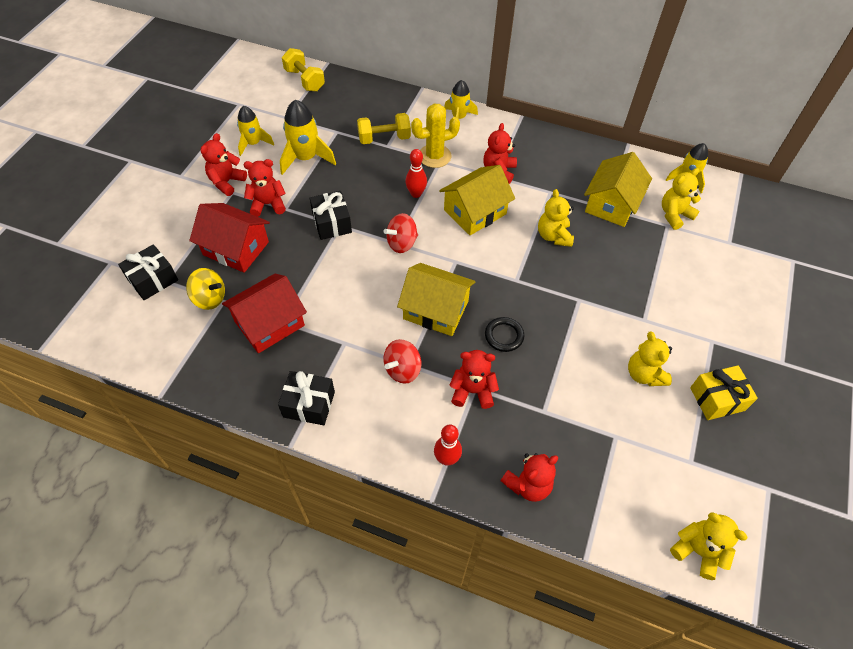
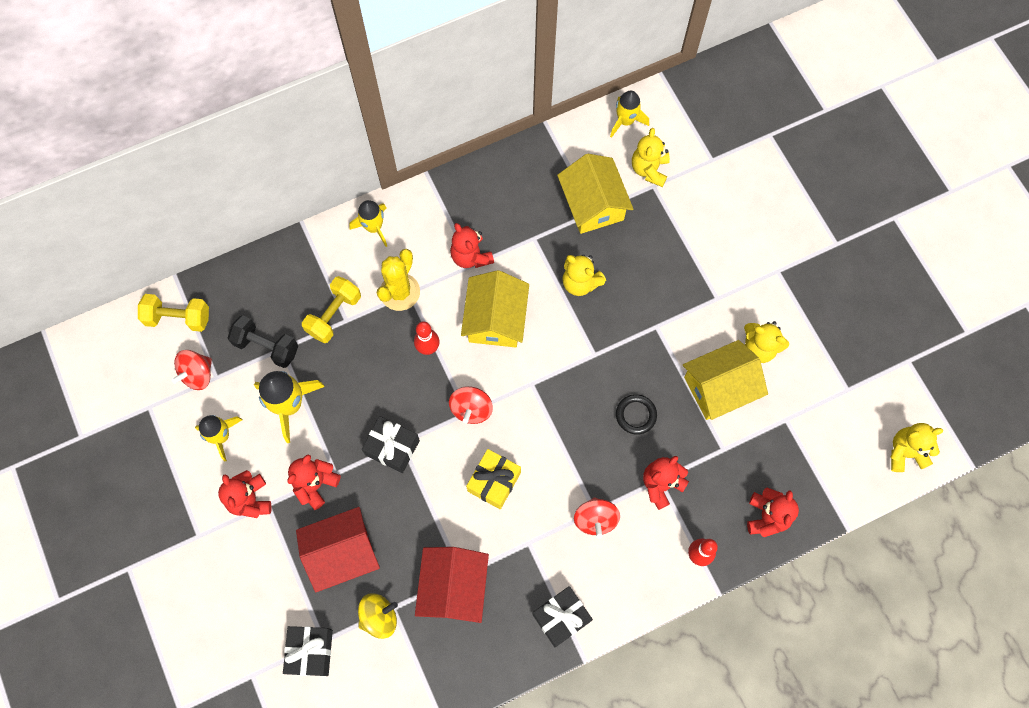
camera: 45 degrees left, 15 degrees up
yellow house [397,263,475,336] -> yellow house moved to [683,340,768,420]
yellow gift [690,365,758,420] -> yellow gift moved to [466,449,521,509]
none -> red spinning top [172,350,212,390]
none -> black dumbbell [228,315,298,368]

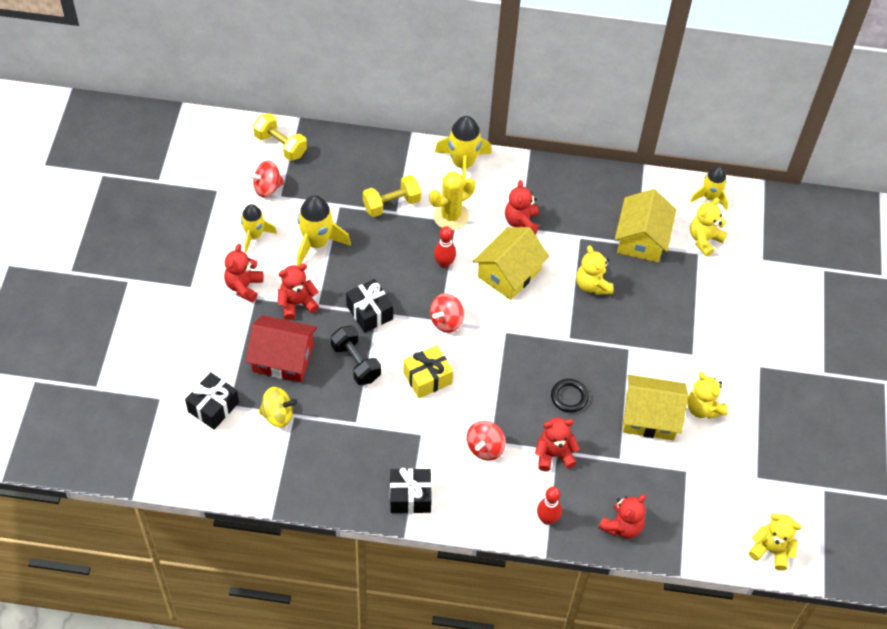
camera: 30 degrees right, 15 degrees down
black dumbbell [228,315,298,368] -> black dumbbell moved to [331,326,381,385]
yellow rocket [349,200,387,247] -> yellow rocket [435,116,492,188], size x1.51
red house [415,547,489,623] -> none

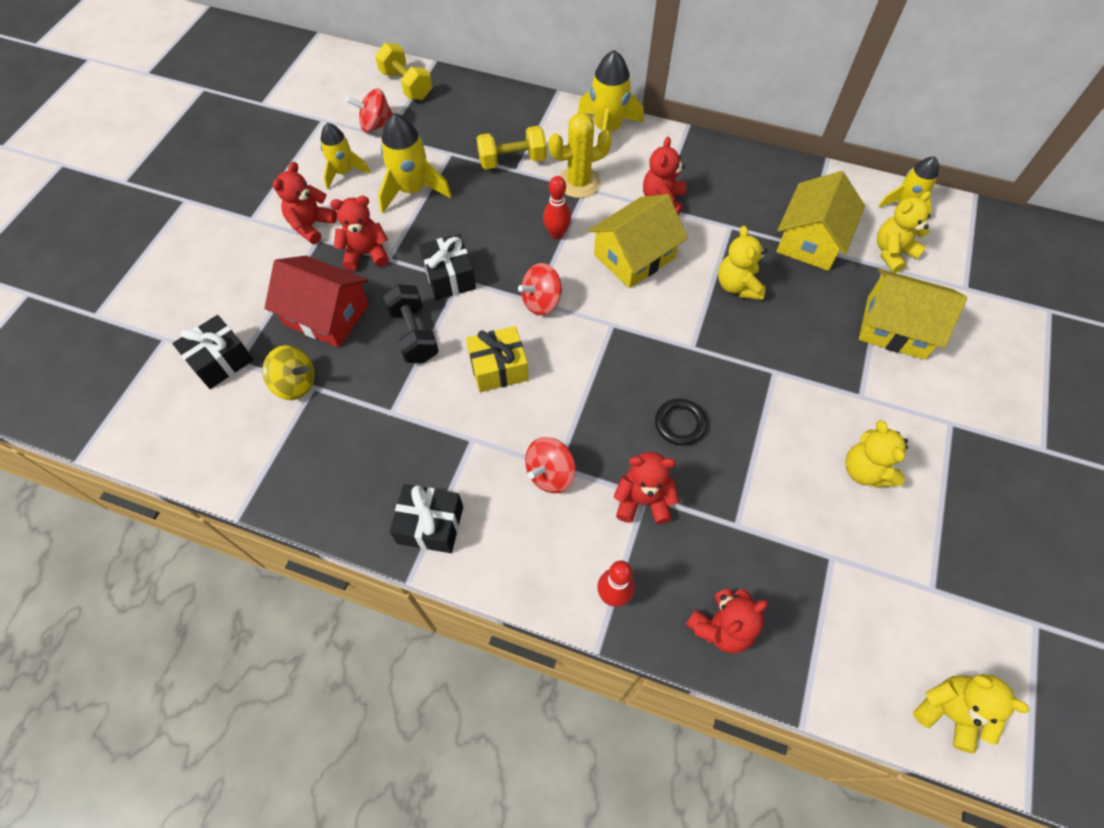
camera: 15 degrees right, 5 degrees up
yellow house [623,375,688,440] -> yellow house moved to [859,269,967,360]

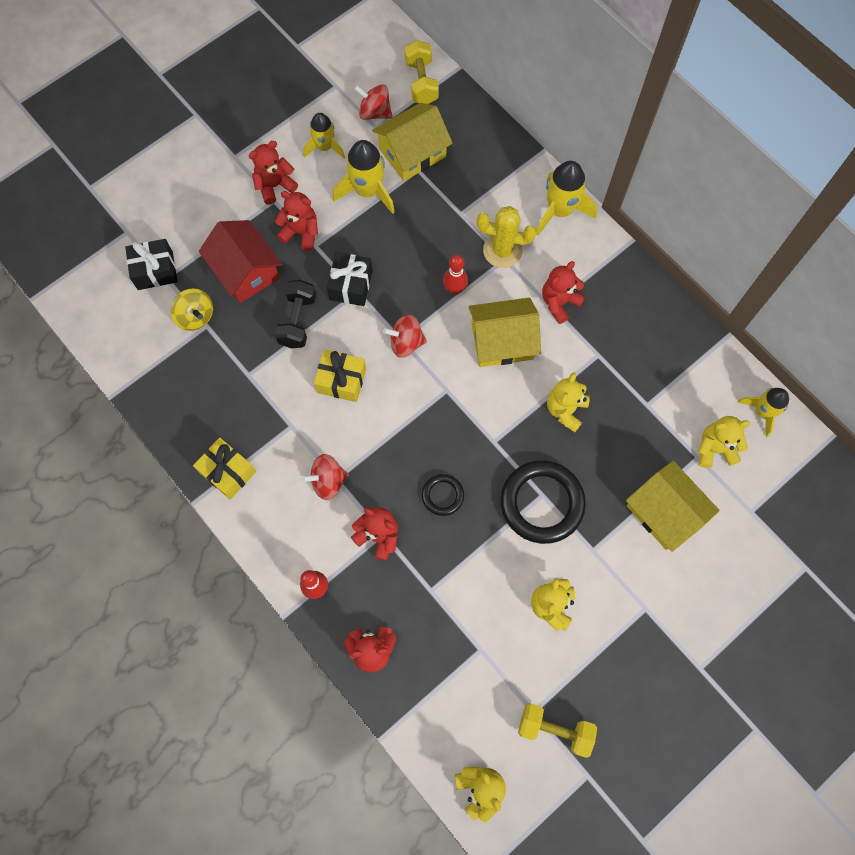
camera: 30 degrees right, 10 degrees up
black gift [390,484,463,553] -> yellow gift [193,438,256,500]
yellow dumbbell [477,126,547,169] -> yellow dumbbell moved to [518,703,597,758]
yellow house [776,171,865,271] -> yellow house moved to [372,103,453,181]
none -> black ring [501,461,586,544]

